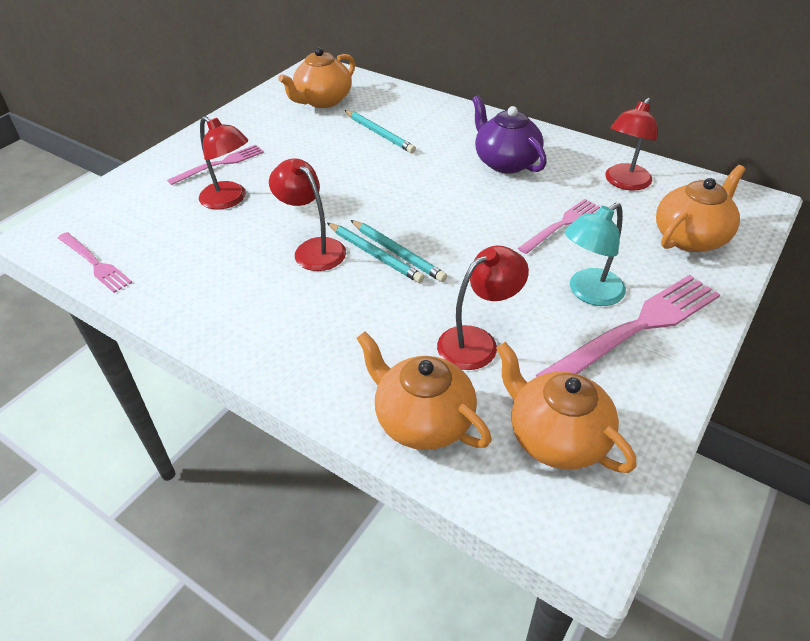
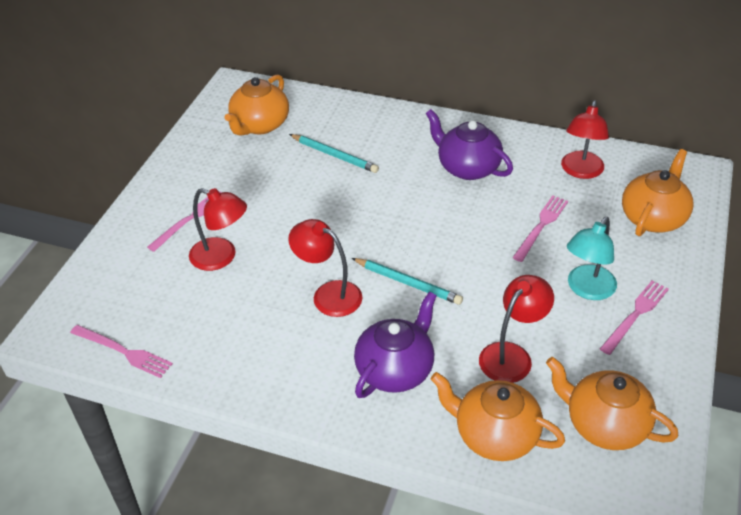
camera: 15 degrees left, 0 degrees up
turquoise pencil [327,223,424,283] -> none
pink fork [536,275,720,377] -> pink fork [600,280,669,355], size x0.57
none -> purple teapot [354,292,437,398]

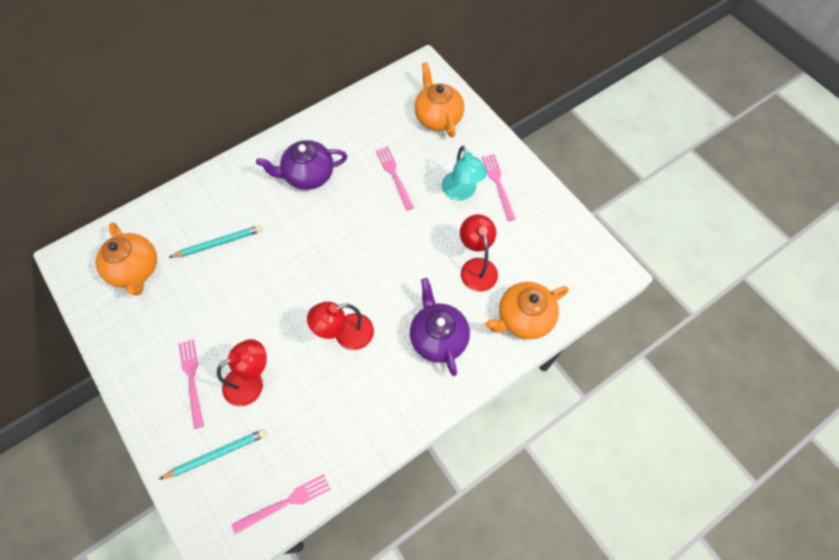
camera: 55 degrees left, 20 degrees up
turquoise pencil [352,258,463,305] -> turquoise pencil moved to [159,429,267,479]
orange teapot [546,357,678,450] -> none
red lamp [561,100,609,179] -> none

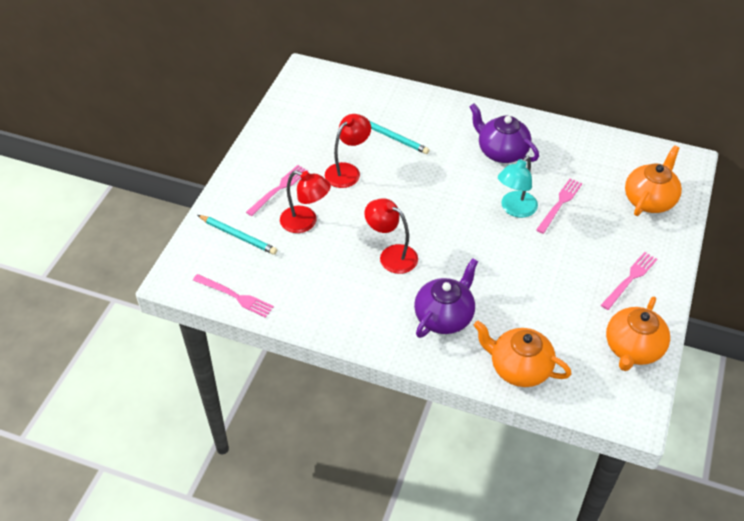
camera: 55 degrees right, 15 degrees down
orange teapot [96,222,157,296] -> orange teapot moved to [606,297,670,371]
turquoise lamp [442,146,487,200] -> turquoise lamp moved to [498,156,538,218]
red lamp [460,214,498,292] -> red lamp moved to [325,114,371,188]

